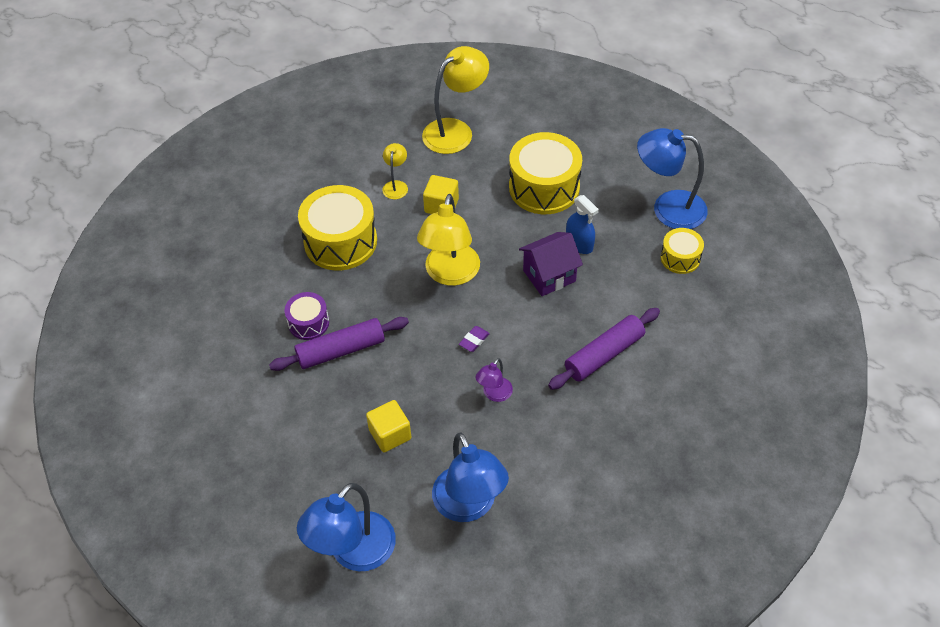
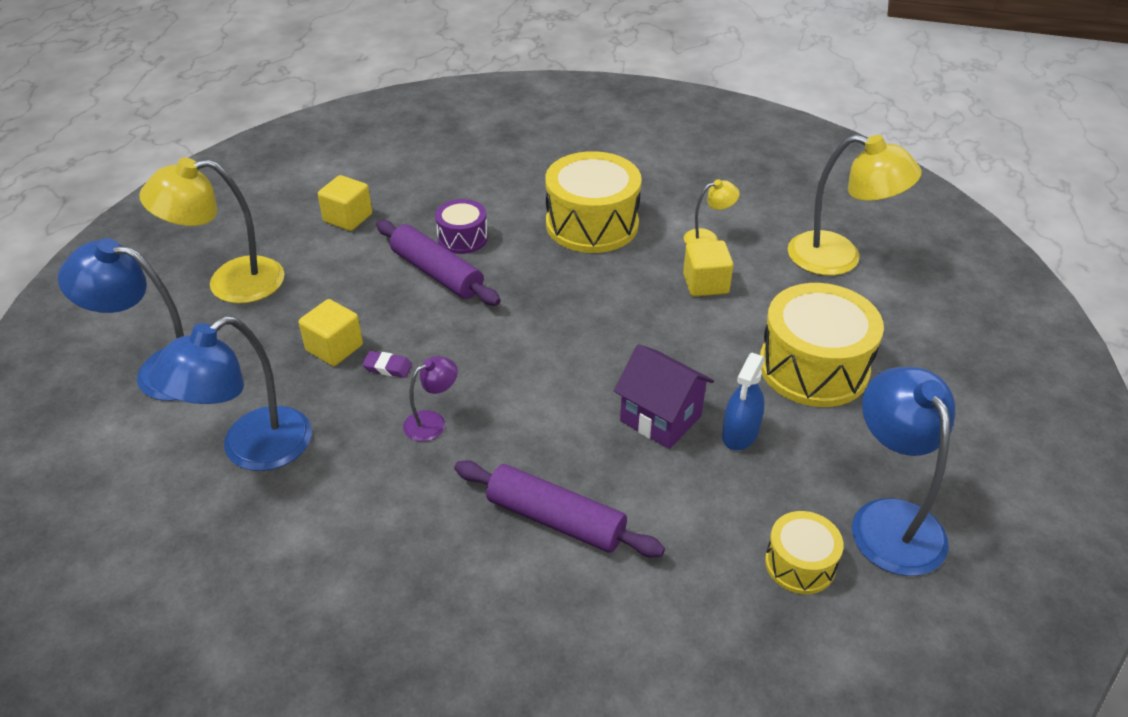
camera: 65 degrees right, 10 degrees down
yellow lamp [417,194,480,286] -> yellow lamp moved to [139,158,285,304]
purple eraser [459,326,490,352] -> purple eraser moved to [362,351,412,378]
purple lamp [475,358,513,402] -> purple lamp turned 135 degrees clockwise [403,356,458,442]
none -> yellow cube [318,175,372,231]

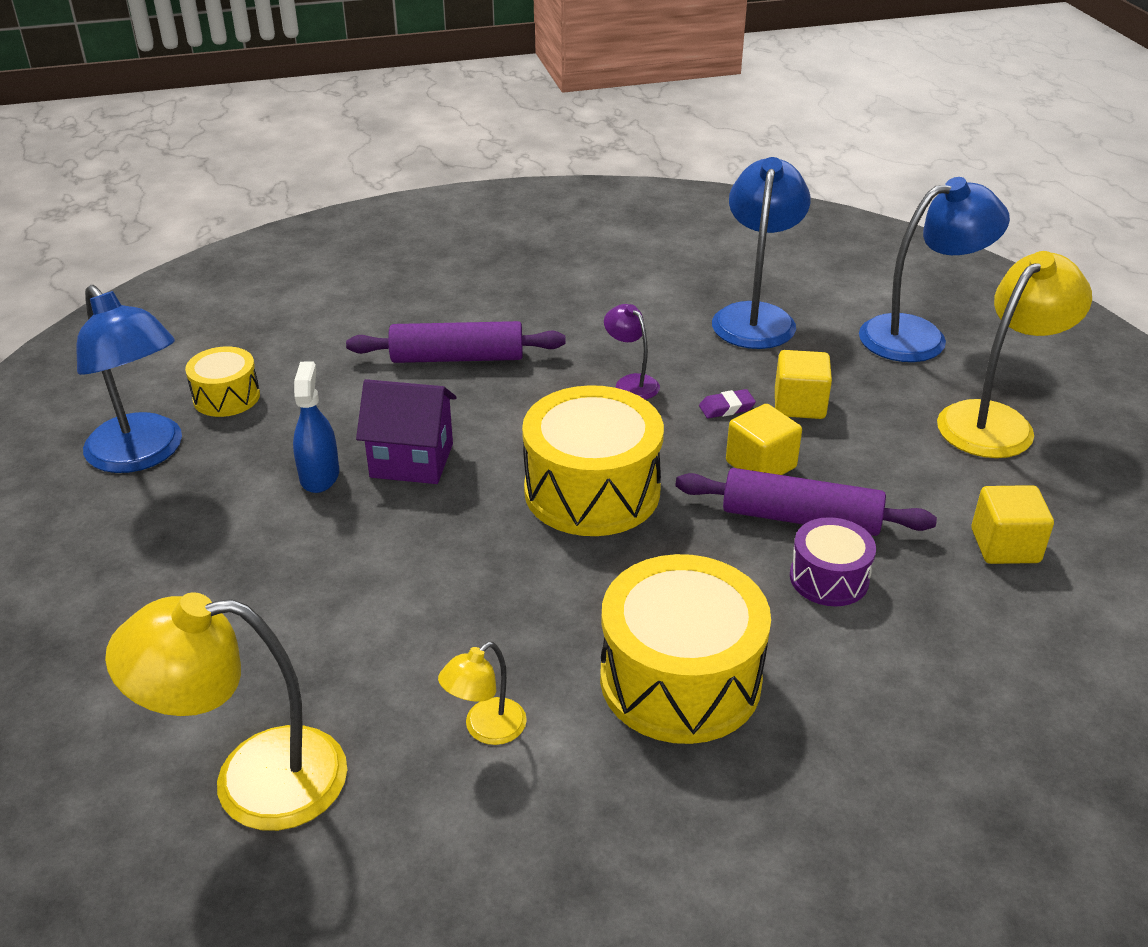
camera: 150 degrees right, 5 degrees down
purple lamp [403,356,458,442] -> purple lamp turned 120 degrees clockwise [604,304,660,400]
yellow cube [683,240,733,297] -> yellow cube moved to [726,404,802,475]
yellow drum [760,283,884,407] -> yellow drum moved to [522,385,664,536]

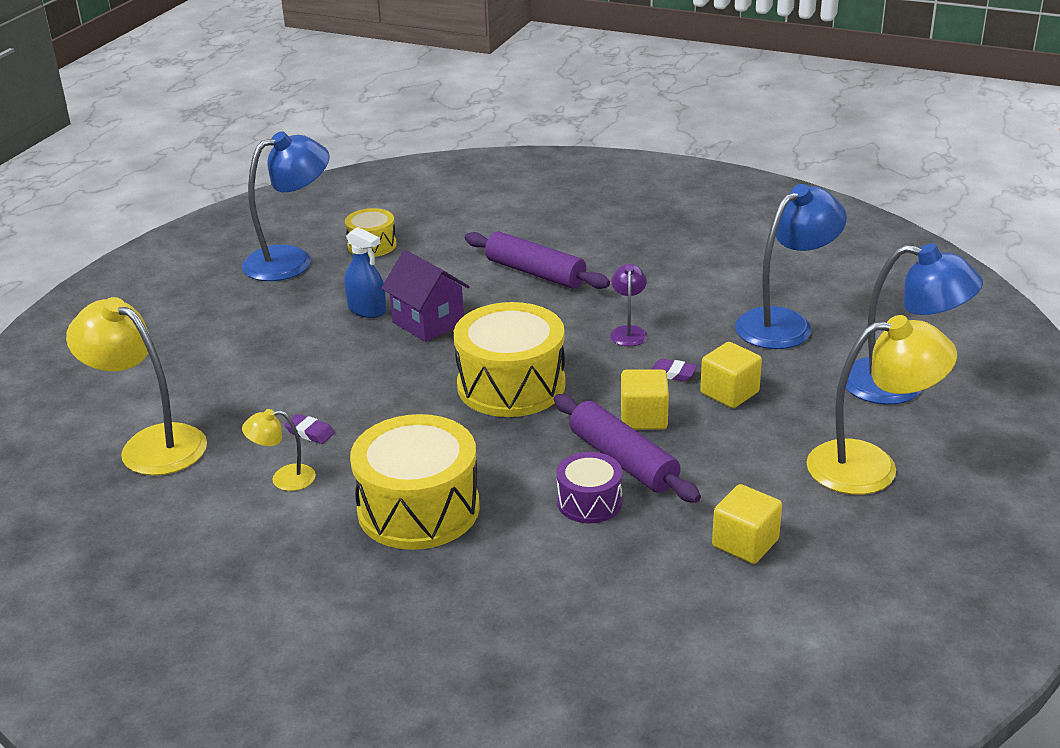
camera: 40 degrees right, 5 degrees down
blue lamp [77,285,182,473] -> blue lamp turned 120 degrees counterclockwise [242,131,330,281]
blue spray bottle [293,361,339,493] -> blue spray bottle turned 90 degrees clockwise [344,227,386,318]
none -> purple eraser [285,414,335,444]

